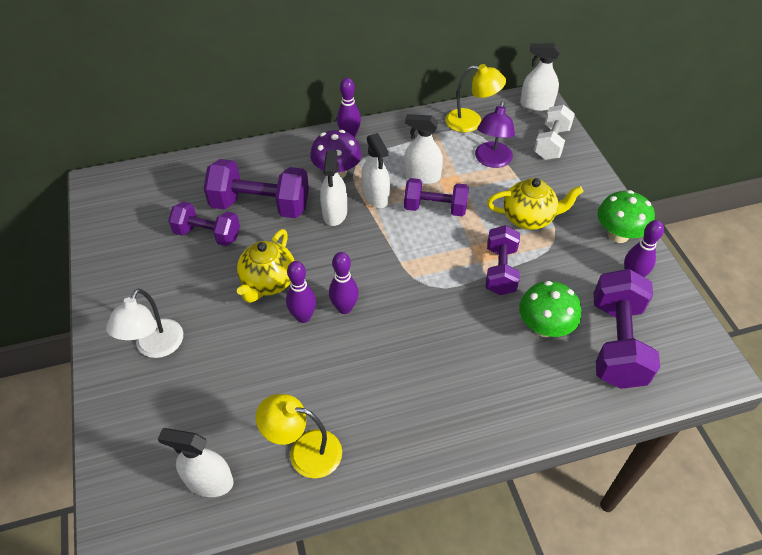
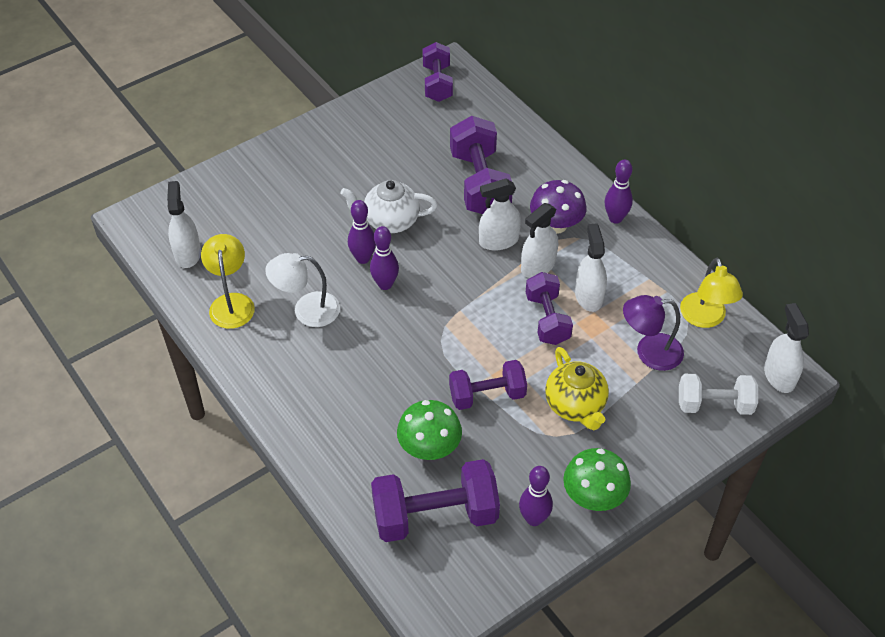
camera: 70 degrees right, 0 degrees up
white lamp [106,289,183,358] -> white lamp moved to [265,253,340,327]
purple dumbbell [168,201,240,246] -> purple dumbbell moved to [423,42,453,102]
yellow teapot [237,229,295,303] -> white teapot [340,180,438,233]

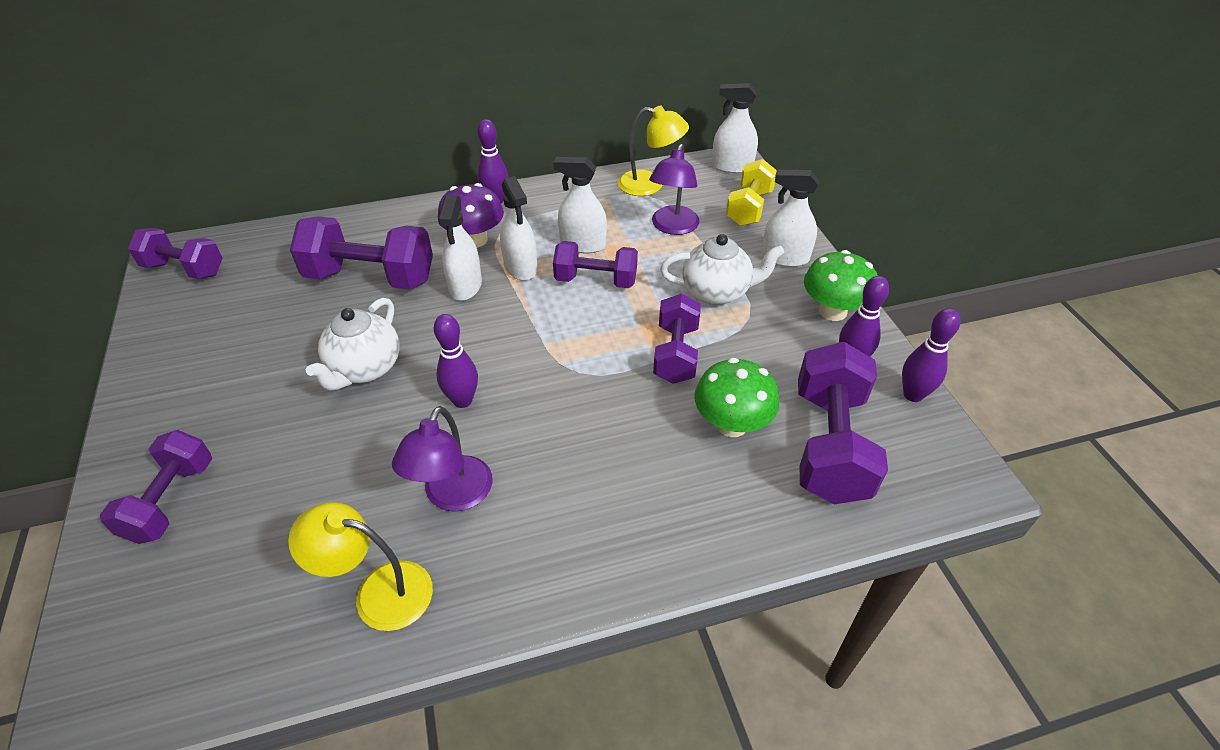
camera: 70 degrees left, 5 degrees down
white spray bottle [167,181,201,268] -> white spray bottle moved to [762,169,819,267]
white lamp [265,253,340,327] -> purple lamp [392,406,493,512]
purple bowling pin [348,200,376,264] -> purple bowling pin moved to [902,308,960,402]
yellow teapot [545,347,609,430] -> white teapot [660,234,785,305]
white dumbbell [679,374,758,415] -> yellow dumbbell [726,159,777,226]
none -> purple dumbbell [99,430,212,544]

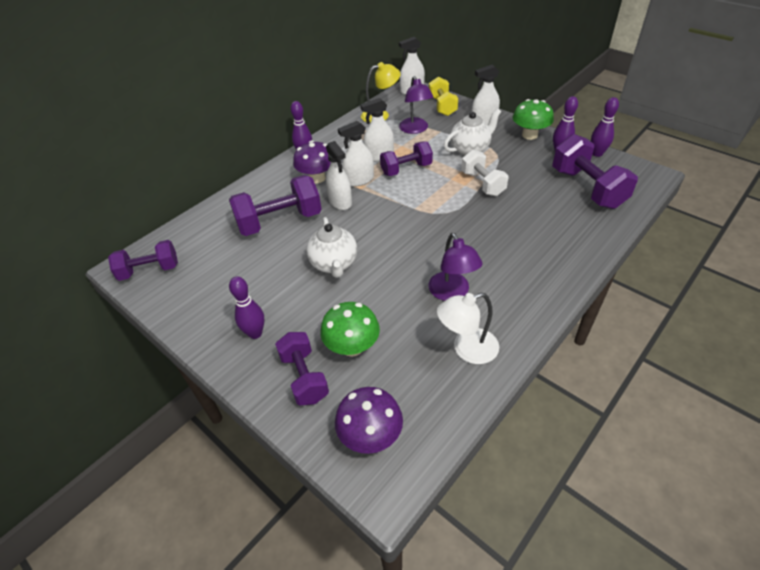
camera: 30 degrees left, 0 degrees up
yellow lamp [288,502,433,631] -> white lamp [437,293,499,364]
purple bowling pin [434,314,478,408] -> purple bowling pin moved to [229,276,265,339]
white spray bottle [500,176,538,281] -> white spray bottle turned 120 degrees clockwise [338,121,374,187]
purple dumbbell [653,294,701,384] -> white dumbbell [461,150,509,196]
green mushroom [695,358,779,437] -> green mushroom moved to [320,302,380,357]
none -> purple mushroom [335,387,403,454]

